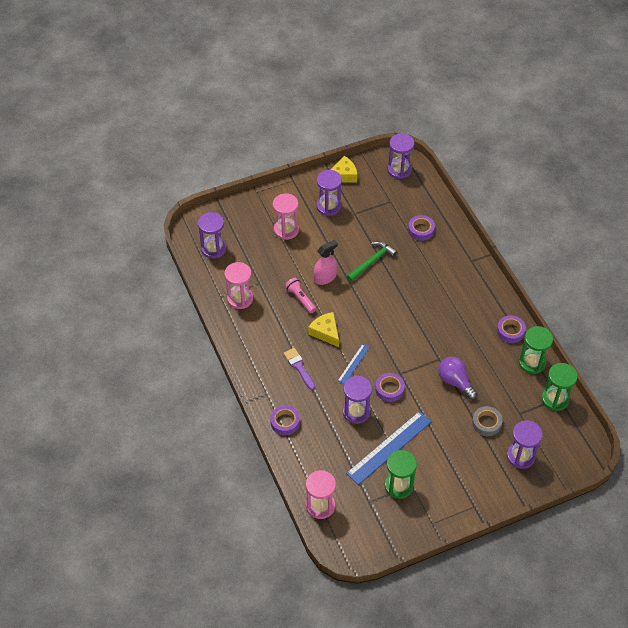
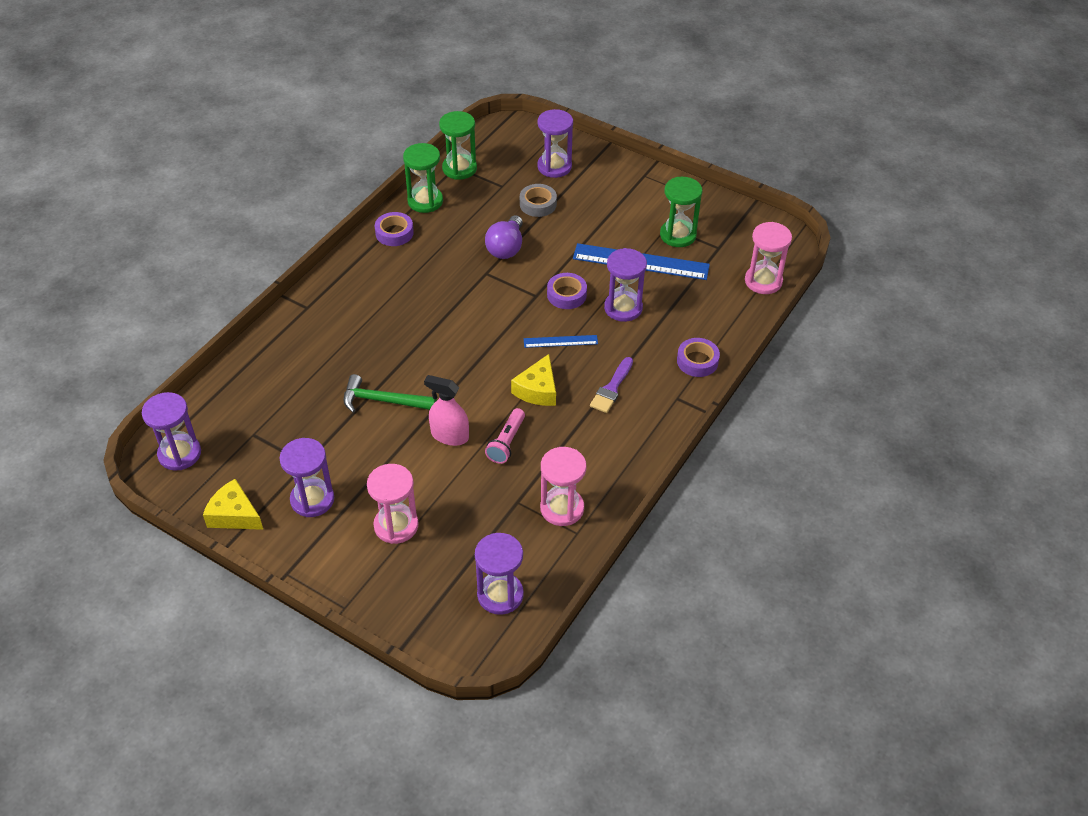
camera: 125 degrees left, 5 degrees down
purple tape [408,215,435,241] -> none

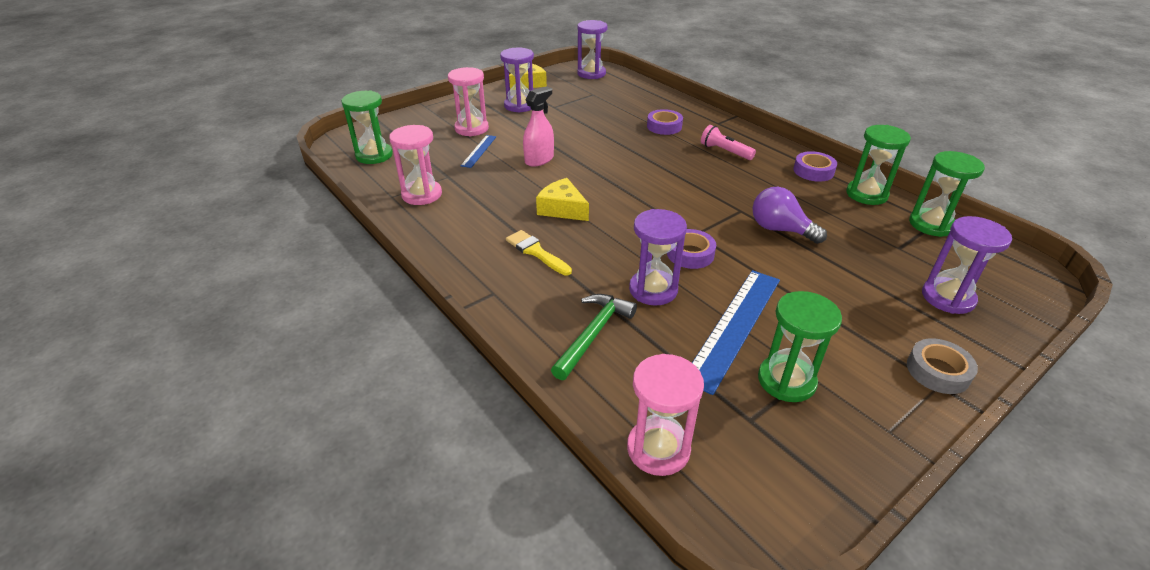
camera: 110 degrees right, 10 degrees down
green hammer [343,374,437,413] -> green hammer moved to [551,294,637,380]
purple hourglass [475,533,524,615] -> green hourglass [341,90,393,164]
pink flashlight [485,408,525,464] -> pink flashlight moved to [701,125,756,160]
grey tape [520,184,557,217] -> grey tape moved to [907,338,978,394]
blue ruler [524,335,598,348] -> blue ruler moved to [461,135,496,168]
purple brush [590,357,633,413] -> yellow brush [506,230,572,276]
purple tape [677,338,720,377] -> purple tape moved to [647,109,683,135]

